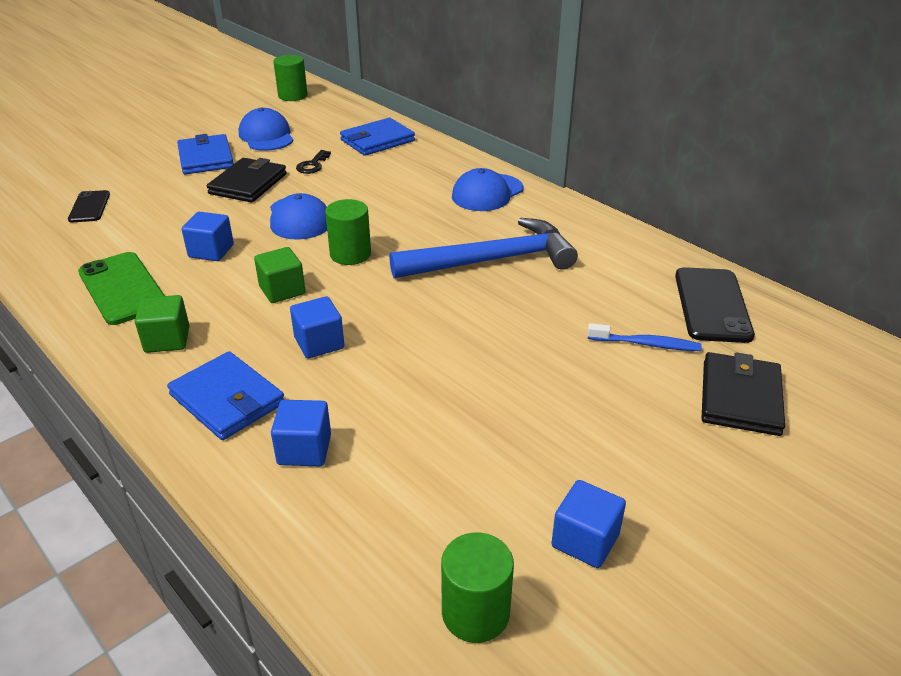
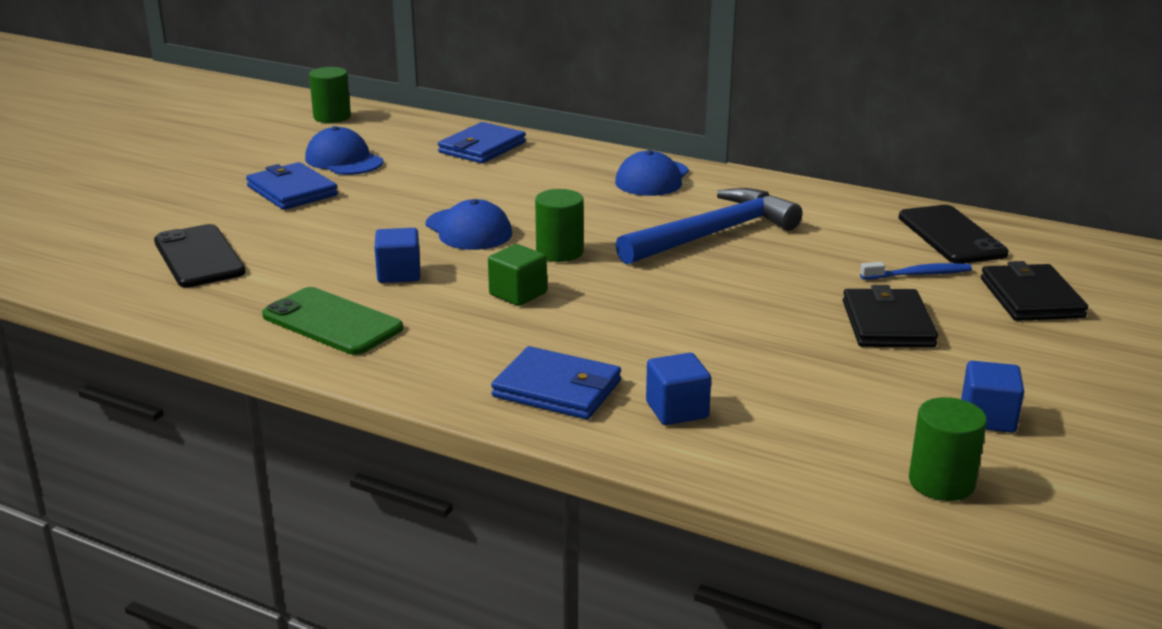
camera: 20 degrees left, 10 degrees down
black phone [68,190,110,223] -> black phone [154,224,246,287], size x1.69
green cube [135,295,190,353] -> none
black wallet [207,158,287,202] -> black wallet moved to [843,285,938,347]
blue cube [290,296,345,359] -> none
black key [296,150,331,174] -> none

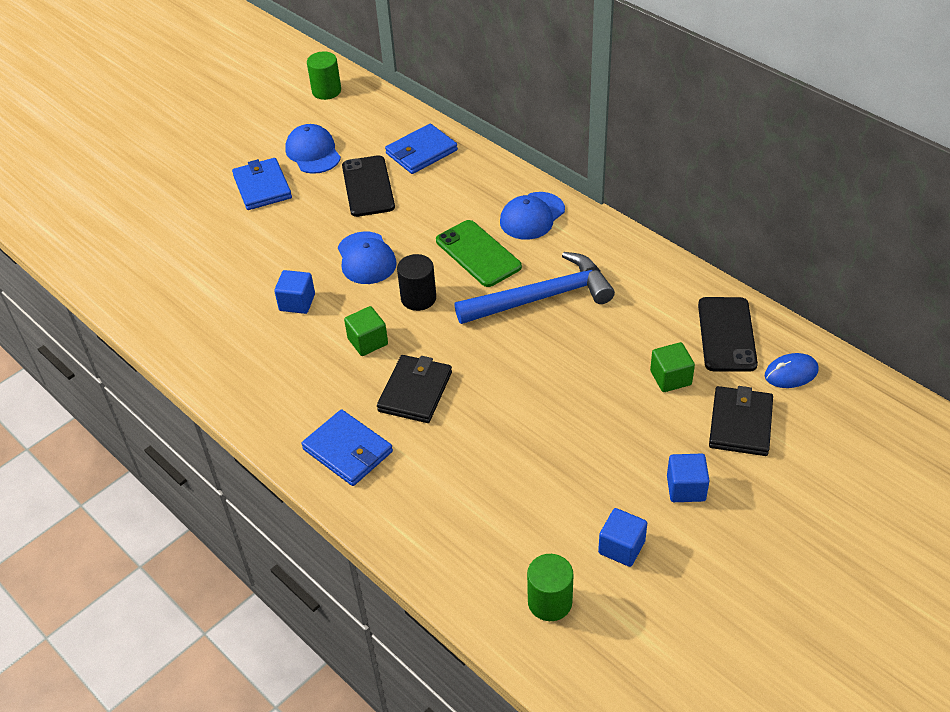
camera: 20 degrees right, 20 degrees up
black phone [154,224,246,287] -> black phone moved to [342,155,395,217]
green phone [262,287,403,355] -> green phone moved to [436,220,522,287]
green cylinder [535,189,584,262] -> black cylinder [397,254,436,311]
blue cube [646,353,711,425] -> blue cube moved to [667,454,710,502]
black wallet [843,285,938,347] -> black wallet moved to [377,355,452,423]
blue toothbrush [860,262,972,280] -> green cube [650,342,695,392]
none -> blue mouse [765,353,818,388]

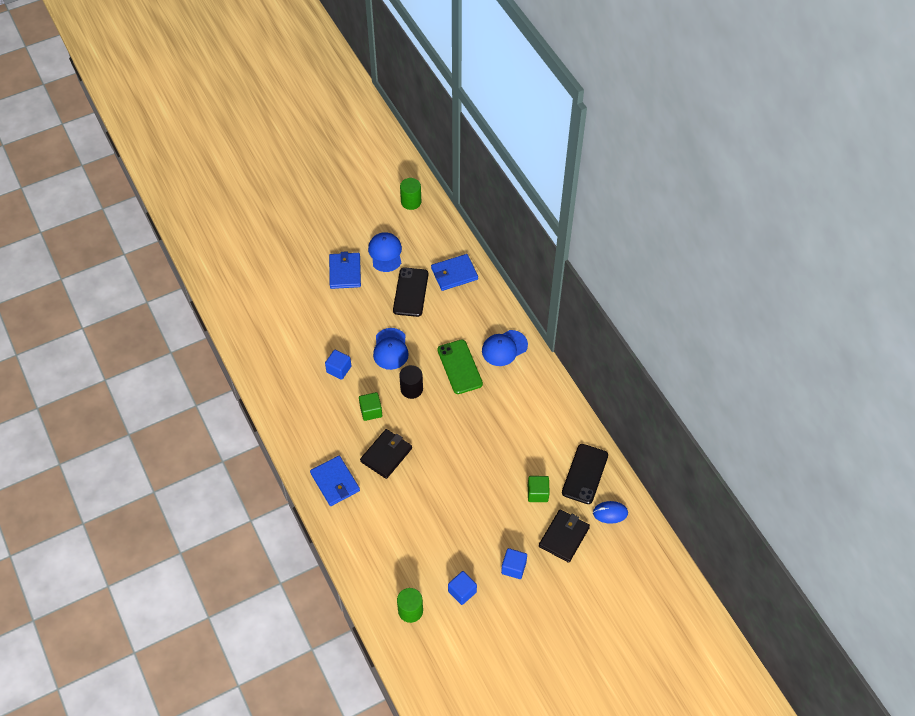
camera: 15 degrees right, 10 degrees up
blue hammer [454,252,615,324] -> none

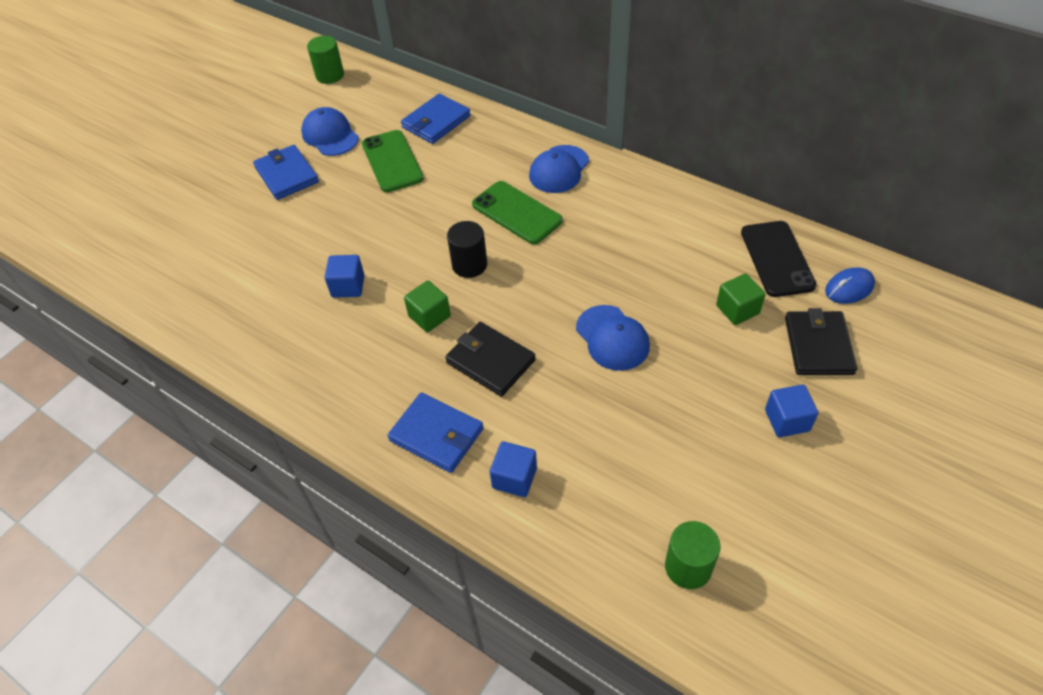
camera: 25 degrees left, 5 degrees down
black wallet [360,429,412,479] -> black wallet turned 60 degrees counterclockwise [445,322,536,397]
blue cap [373,328,409,370] -> blue cap moved to [576,305,650,371]
black phone [393,267,428,317] -> green phone [362,130,424,192]
blue cube [448,571,477,605] -> blue cube moved to [490,441,537,497]

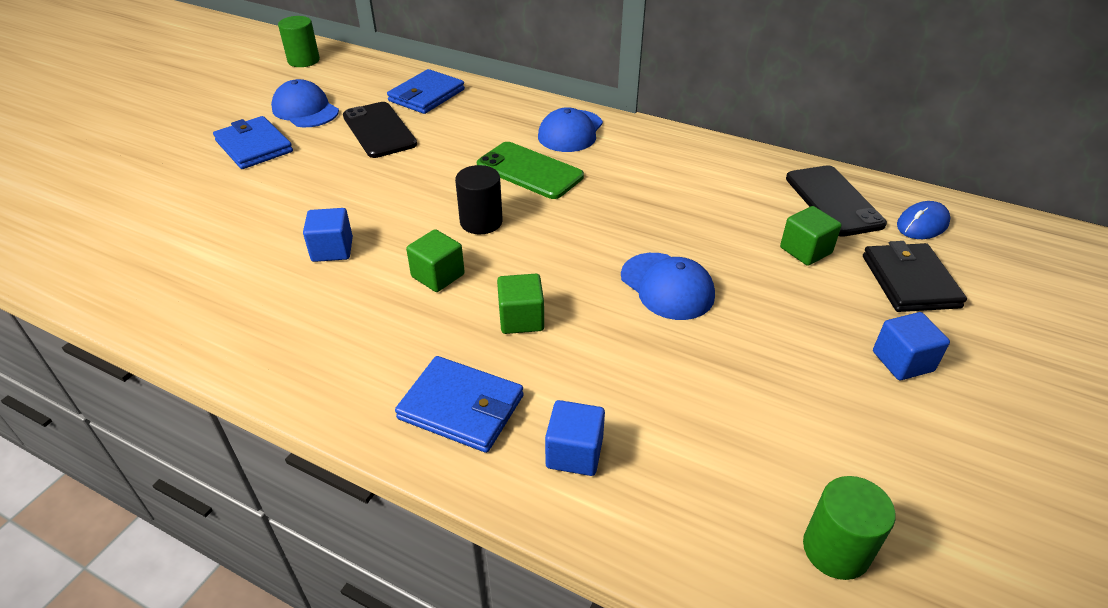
camera: 10 degrees left, 10 degrees down
green phone [362,130,424,192] -> black phone [343,102,417,158]
black wallet [445,322,536,397] -> green cube [497,274,544,334]

